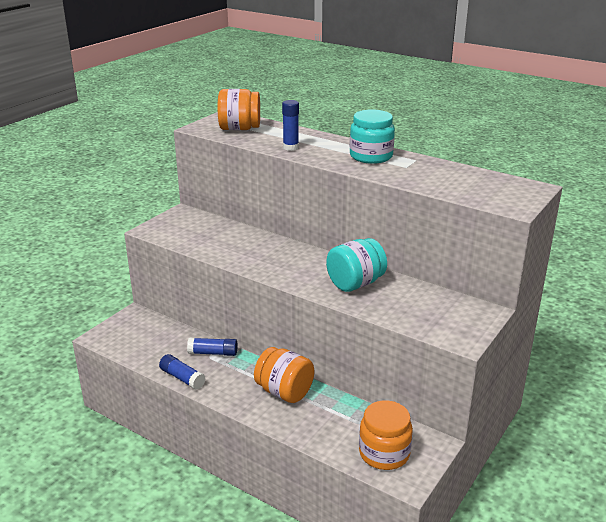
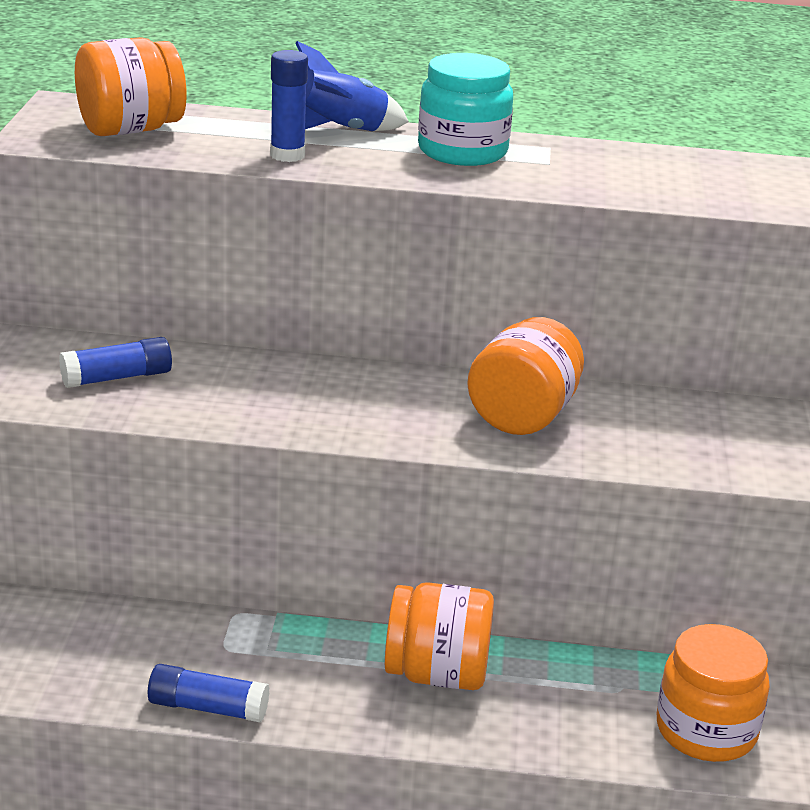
camera: 30 degrees left, 0 degrees up
blue glue stick [187,338,237,356] -> blue glue stick moved to [59,337,172,388]
turquoise jar [326,238,387,292] -> orange jar [467,317,584,435]
none -> blue rocket [296,41,409,131]

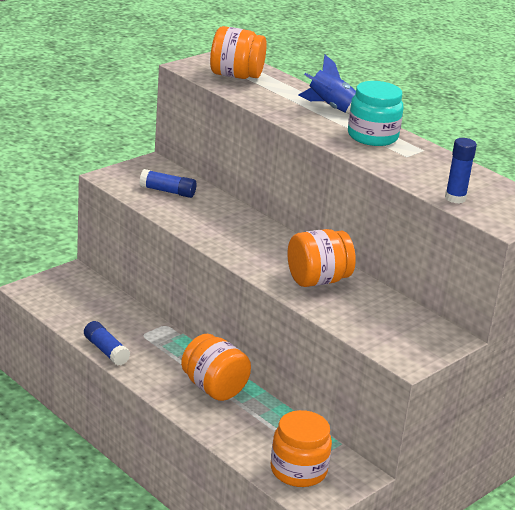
camera: 40 degrees right, 0 degrees up
blue glue stick [270,50,308,162] -> blue glue stick moved to [445,138,477,204]

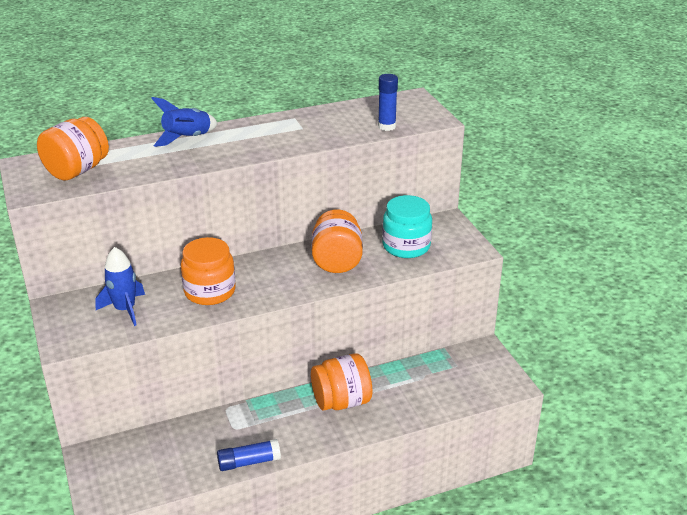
camera: 65 degrees left, 5 degrees up
blue glue stick [139,169,196,198] -> blue rocket [95,247,145,326]
orange jar [271,410,332,487] -> orange jar moved to [181,237,236,305]
turquoise jar [348,81,403,146] -> turquoise jar moved to [382,195,432,258]

